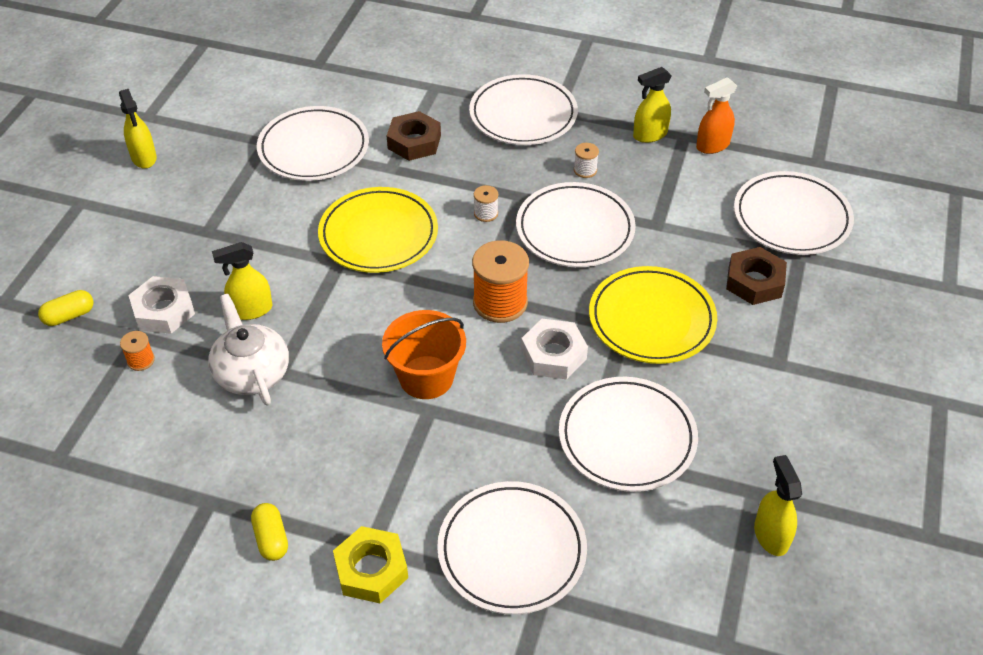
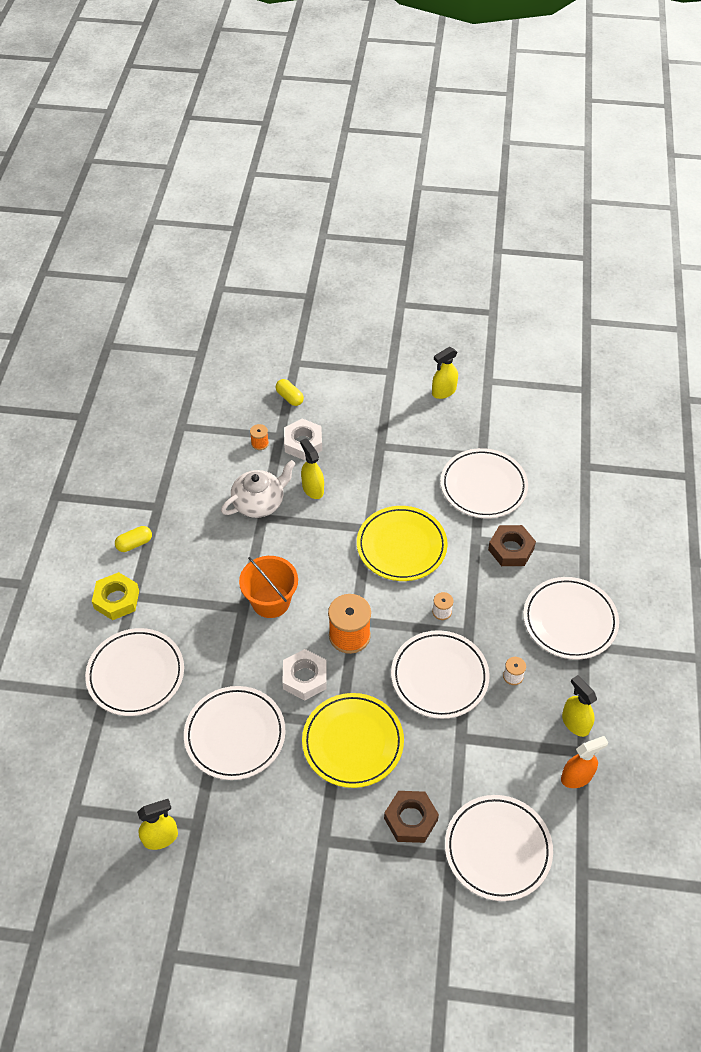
camera: 80 degrees right, 5 degrees up
orange spray bottle [696,77,737,154] -> orange spray bottle turned 105 degrees clockwise [561,736,608,788]

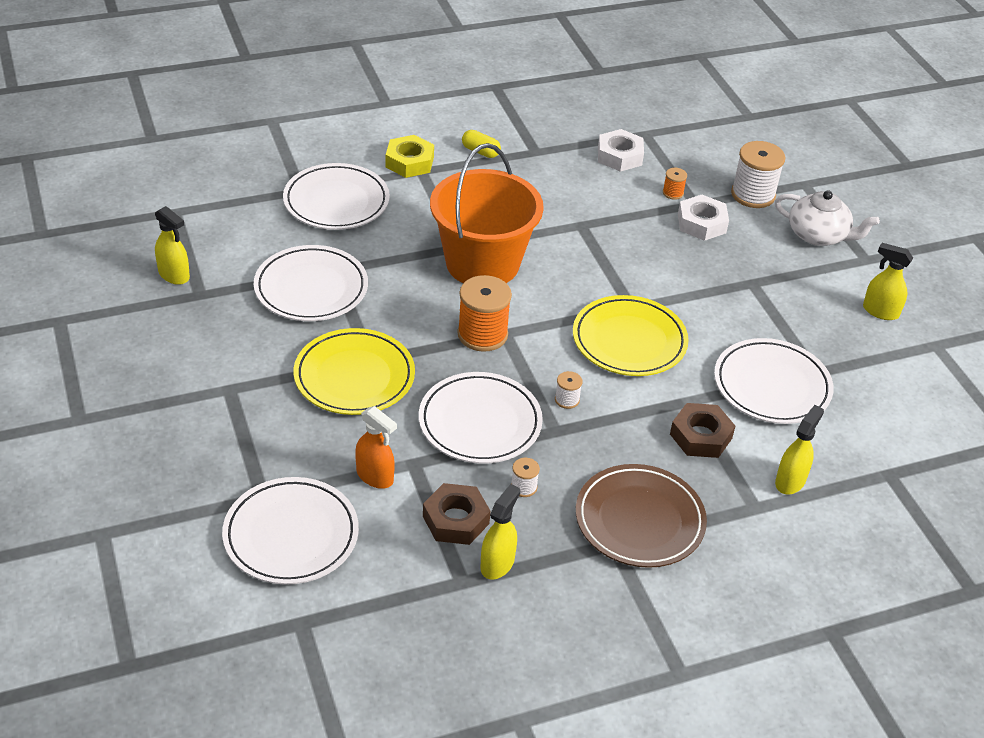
camera: 60 degrees right, 10 degrees down
white teapot [221,460,296,518] -> white teapot moved to [775,190,880,246]
orange bucket [239,556,298,618] -> orange bucket [430,143,544,283], size x1.62
yellow capsule [275,379,304,406] -> white spool [731,141,786,208]
white nut [282,649,327,700] -> white nut moved to [598,129,644,172]
yellow spray bottle [300,438,324,499] -> yellow spray bottle moved to [775,405,824,495]
brown nut [384,791,439,843] -> brown nut moved to [423,483,491,545]
white plate [523,577,619,660] -> brown plate [576,464,707,568]
orange spray bottle [561,736,608,788] -> orange spray bottle moved to [355,406,397,489]

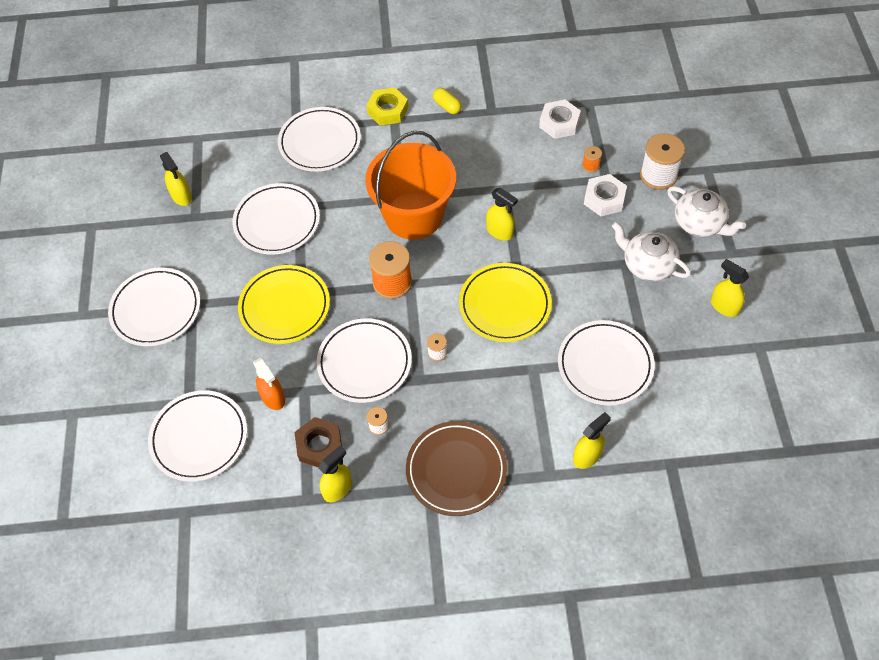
camera: 20 degrees right, 15 degrees up
brown nut [670,403,735,458] -> none
none -> white plate [108,267,200,346]
none -> yellow spray bottle [486,188,518,240]
none -> white teapot [612,222,691,281]

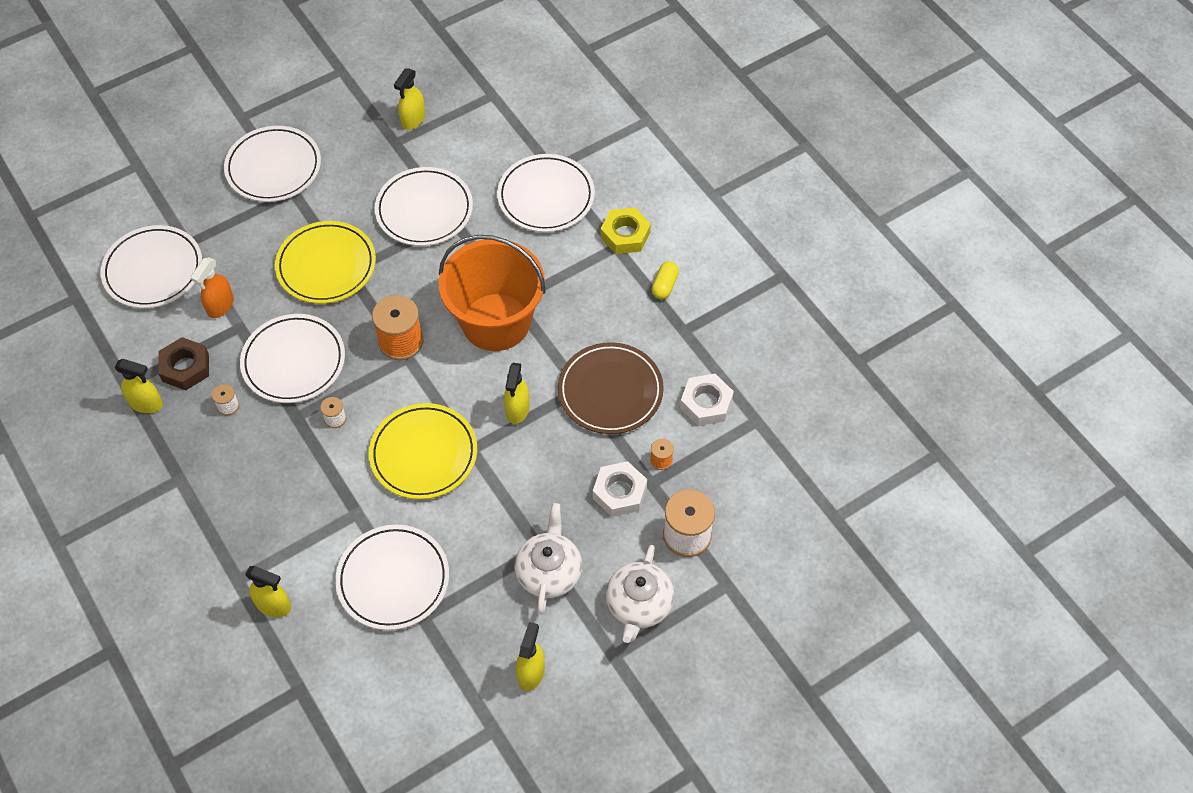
camera: 60 degrees right, 0 degrees up
brown plate [406,421,507,516] -> brown plate moved to [558,342,664,434]

